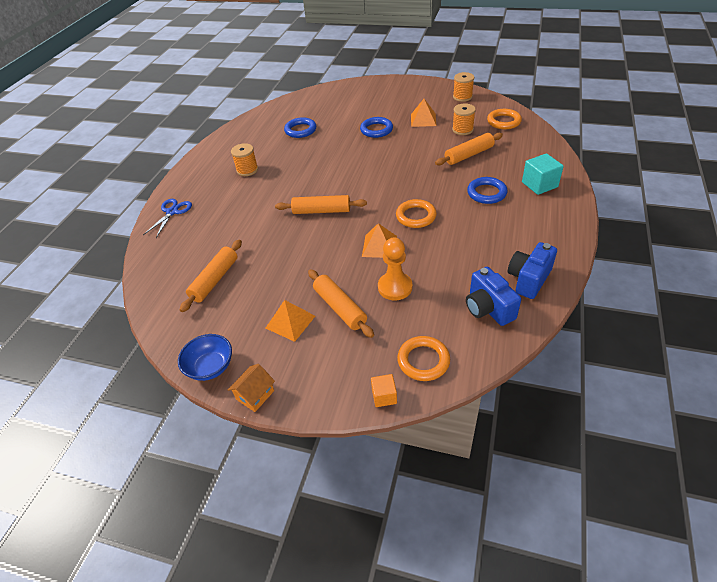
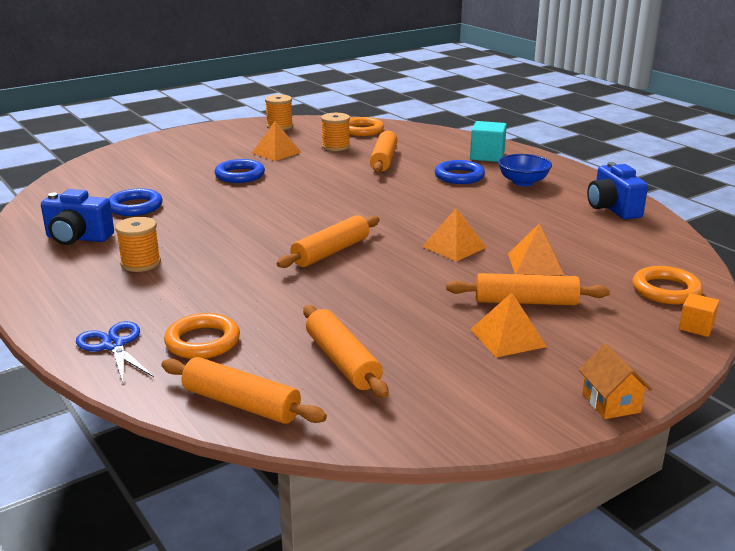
camera: 55 degrees left, 20 degrees down
blue bowl [178,334,232,381] -> blue bowl moved to [498,154,552,186]
orange pawn [378,238,412,300] -> orange pyramid [508,223,564,275]
orange ring [396,199,437,228] -> orange ring moved to [164,313,240,359]
blue camera [466,267,521,326] -> blue camera moved to [41,189,114,245]
none -> orange rolling pin [161,357,327,424]

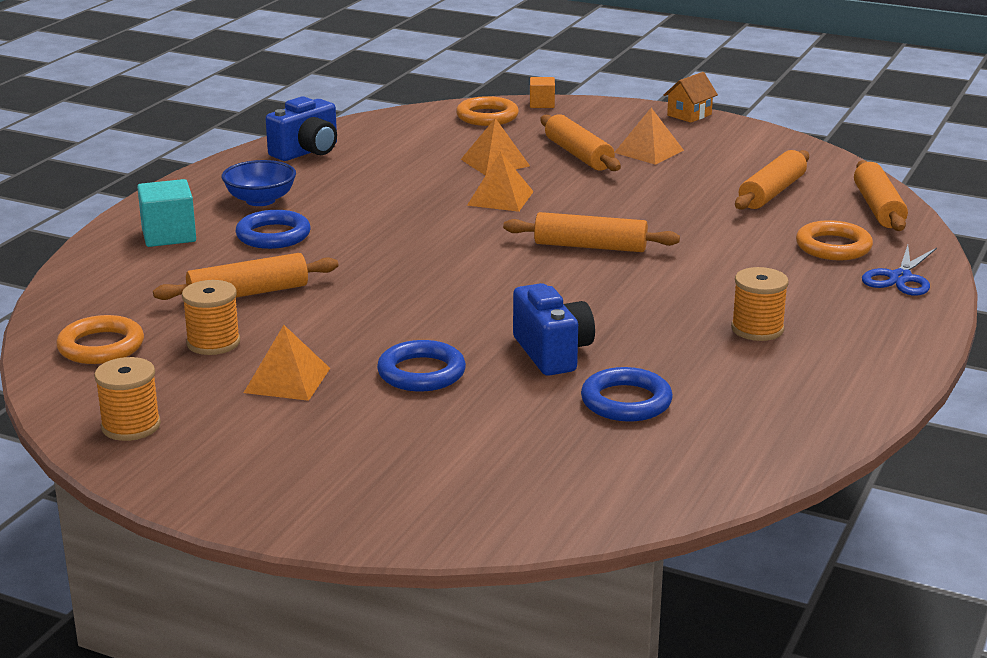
camera: 120 degrees left, 0 degrees up
blue camera [41,189,114,245] -> blue camera moved to [513,283,595,376]

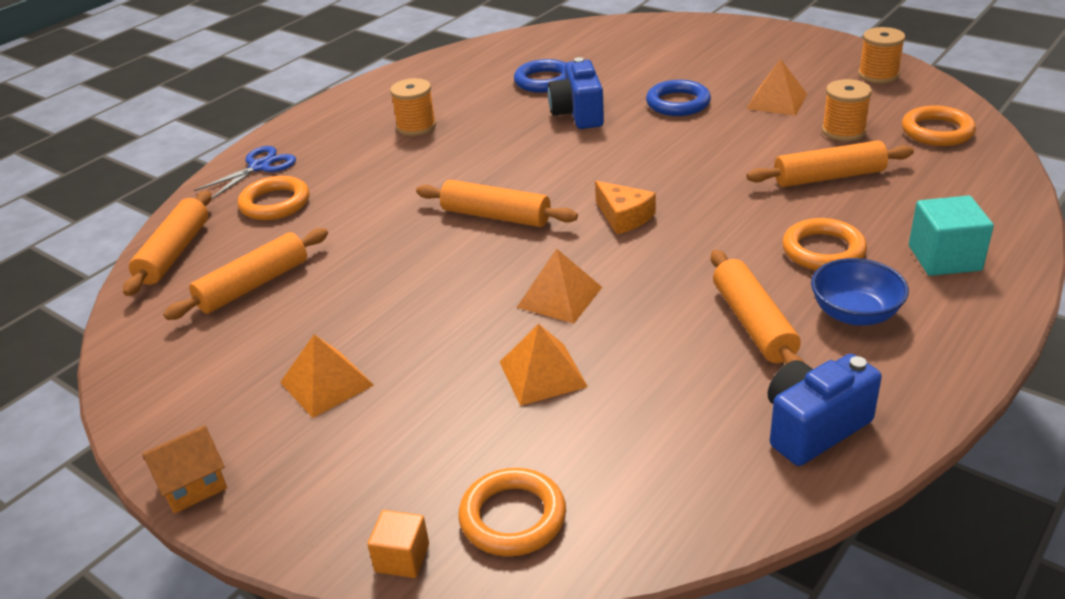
camera: 165 degrees left, 10 degrees up
blue ring [235,210,311,249] -> orange ring [782,218,867,270]
orange rolling pin [541,114,621,171] -> orange rolling pin moved to [711,250,804,364]
none -> orange cheese [595,181,656,234]

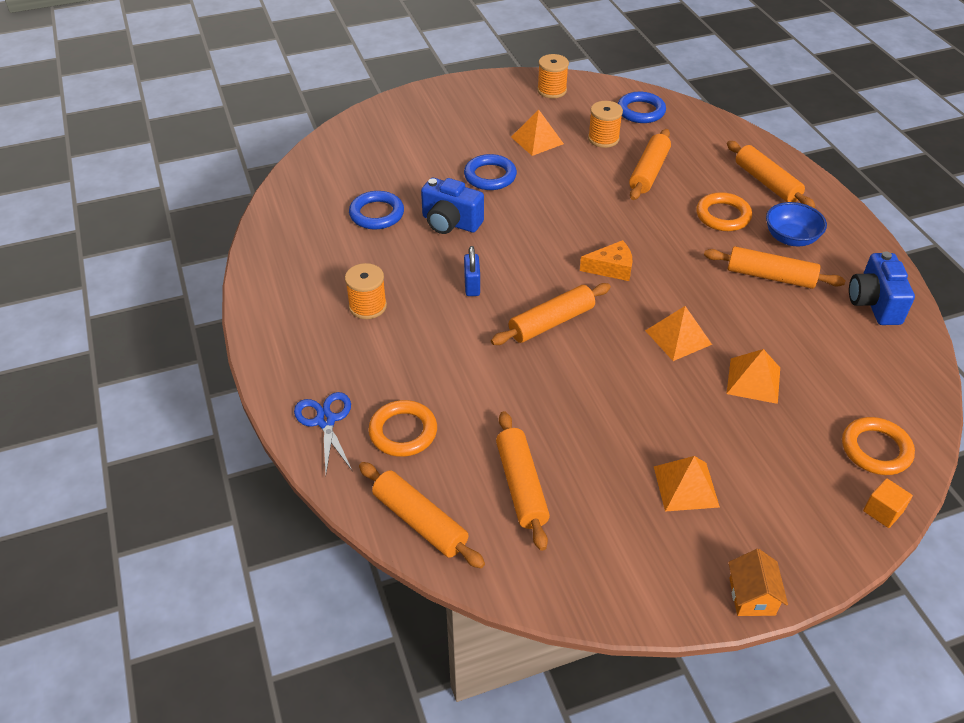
camera: 60 degrees left, 10 degrees up
orange ring [902,105,976,146] -> blue ring [618,92,666,123]
turquoise cube [909,195,994,276] -> orange rolling pin [727,141,816,208]
none -> blue padlock [464,246,480,296]

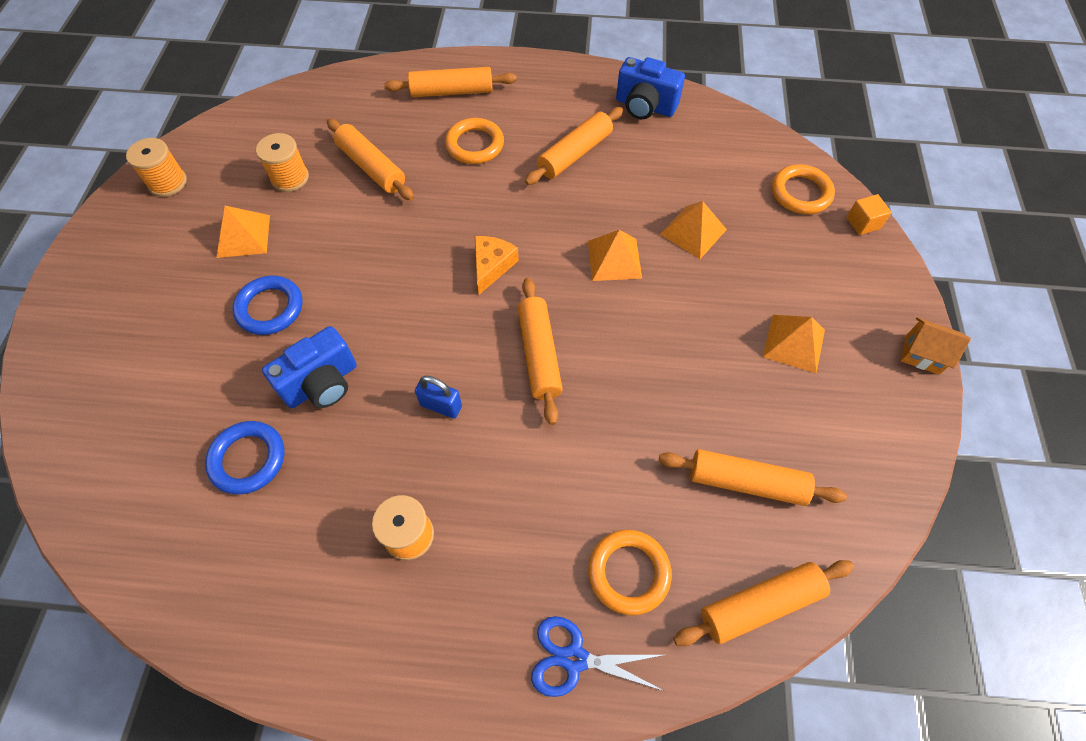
camera: 65 degrees left, 15 degrees up
blue ring [618,92,666,123] -> none
blue bowl [766,202,827,246] -> none

